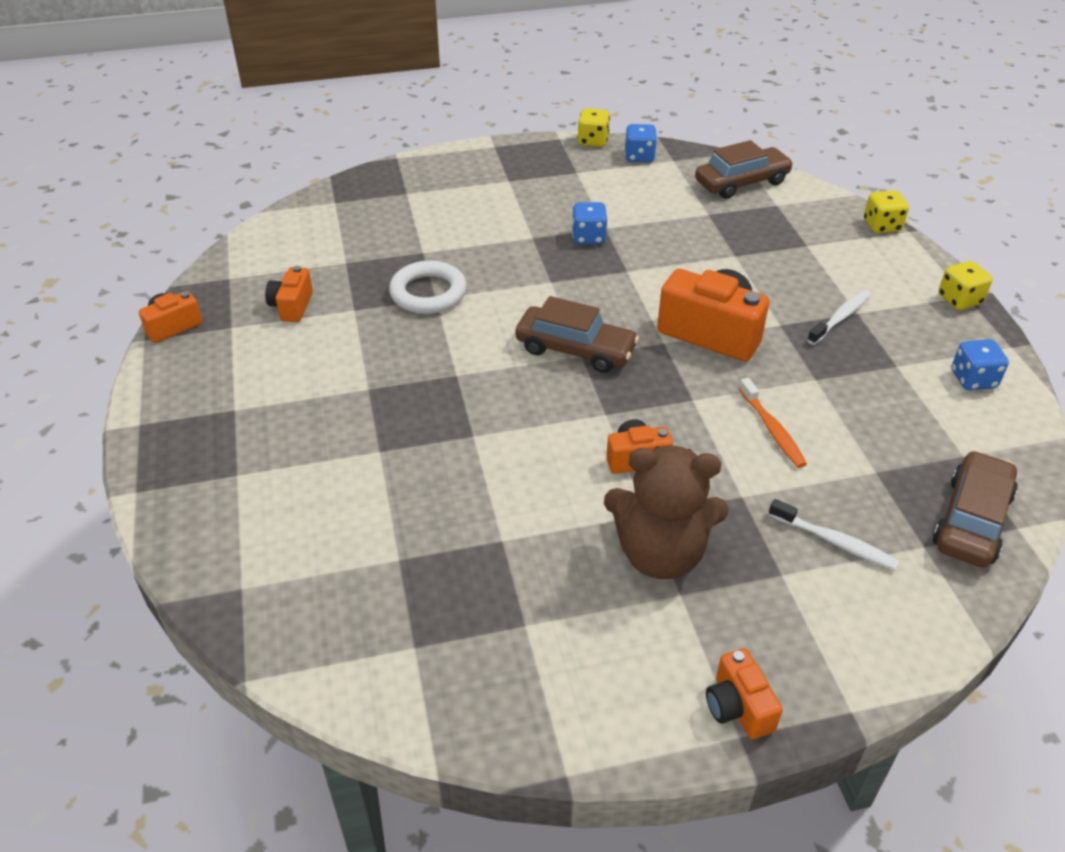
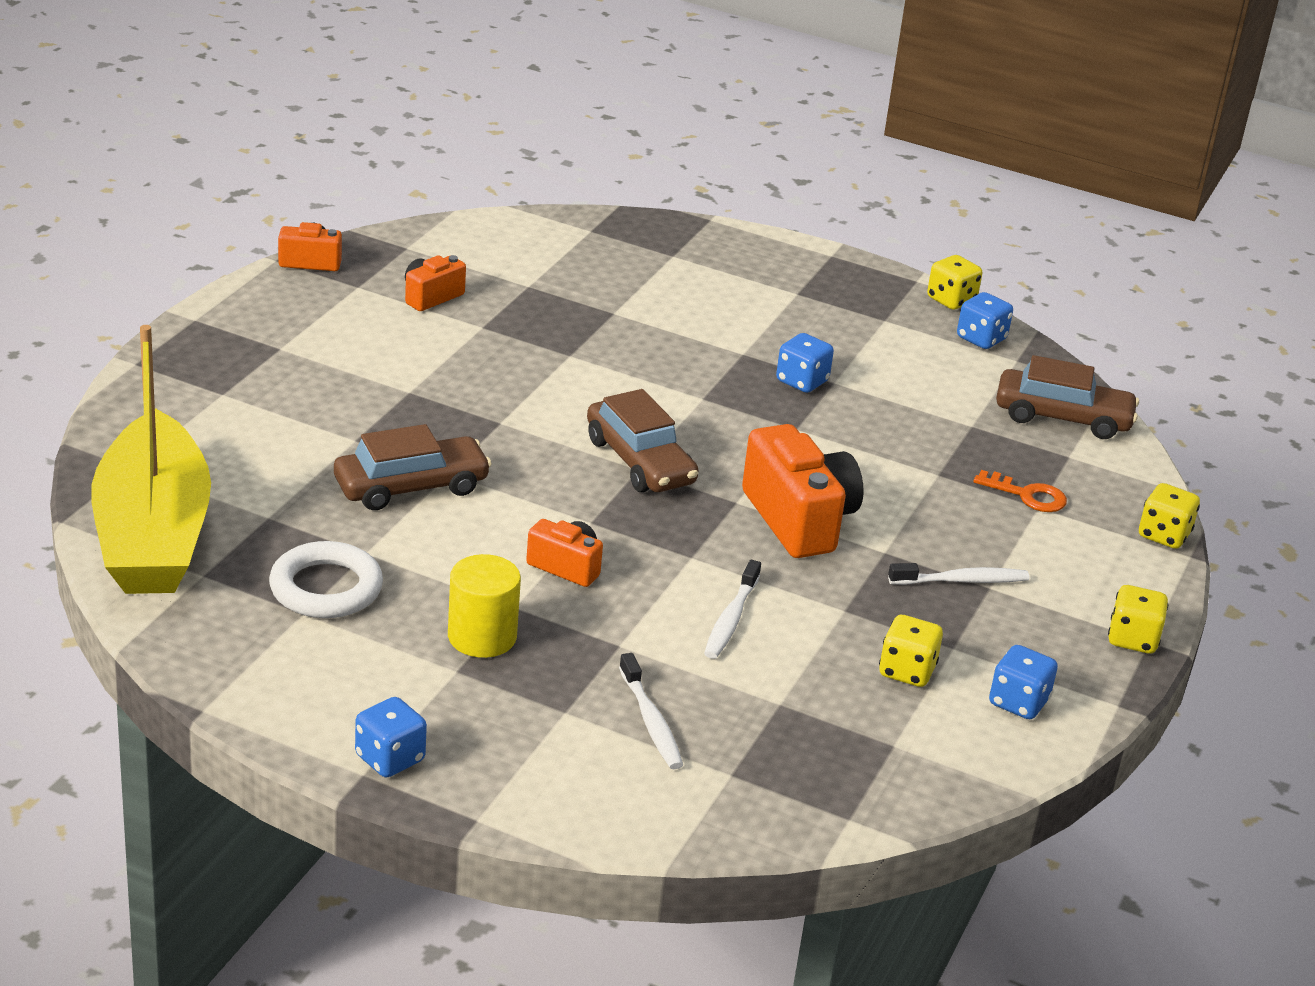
camera: 35 degrees right, 10 degrees down
white ring [389,261,467,314] -> white ring moved to [269,541,383,618]
brown teddy bear [604,446,729,579] -> yellow cylinder [448,554,521,658]
orange camera [706,648,783,739] -> blue dice [355,697,427,777]
orange toothbrush [739,378,807,468] -> white toothbrush [704,560,761,659]
brown car [933,450,1018,568] -> brown car moved to [334,424,492,510]
none -> yellow boat [92,325,211,594]
none -> yellow dice [879,615,943,687]
none -> orange key [974,470,1067,512]

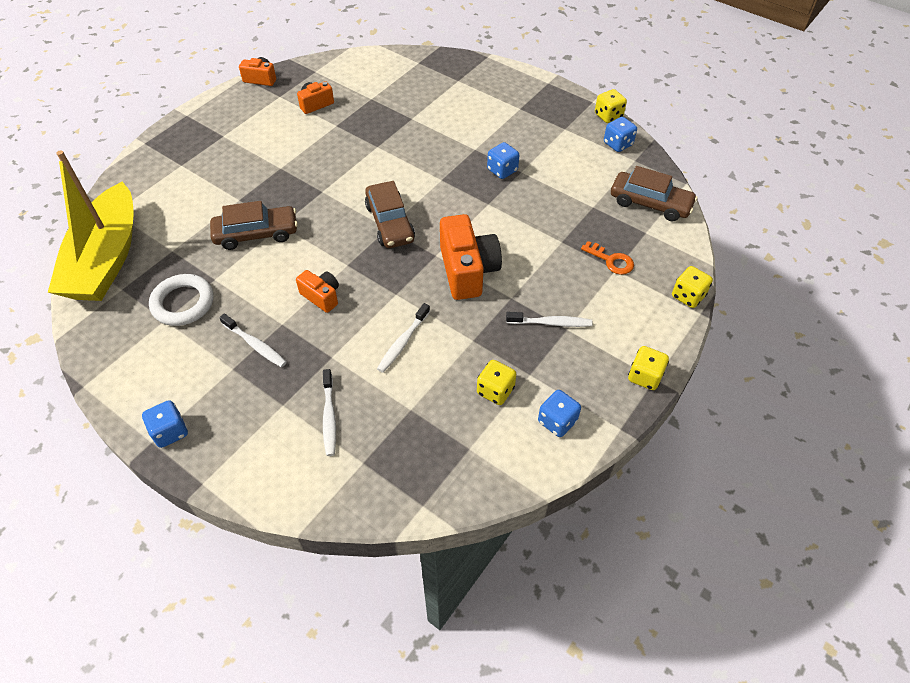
camera: 15 degrees right, 20 degrees up
yellow cylinder [448,554,521,658] -> white toothbrush [219,313,287,367]

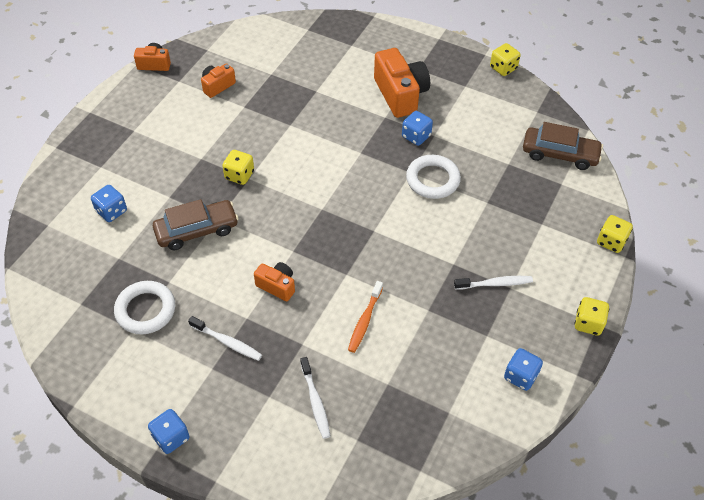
camera: 10 degrees left, 0 degrees up
yellow boat [48,150,134,301] -> none
brown car [365,181,415,248] -> none
white toothbrush [377,303,430,373] -> orange toothbrush [348,281,383,353]
orange camera [440,214,502,300] -> orange camera moved to [374,48,430,118]
yellow dice [477,360,516,405] -> yellow dice moved to [222,150,254,185]
orange key [581,241,634,275] -> none
blue dice [604,117,637,152] -> blue dice moved to [91,185,127,222]
none -> white ring [406,155,461,199]

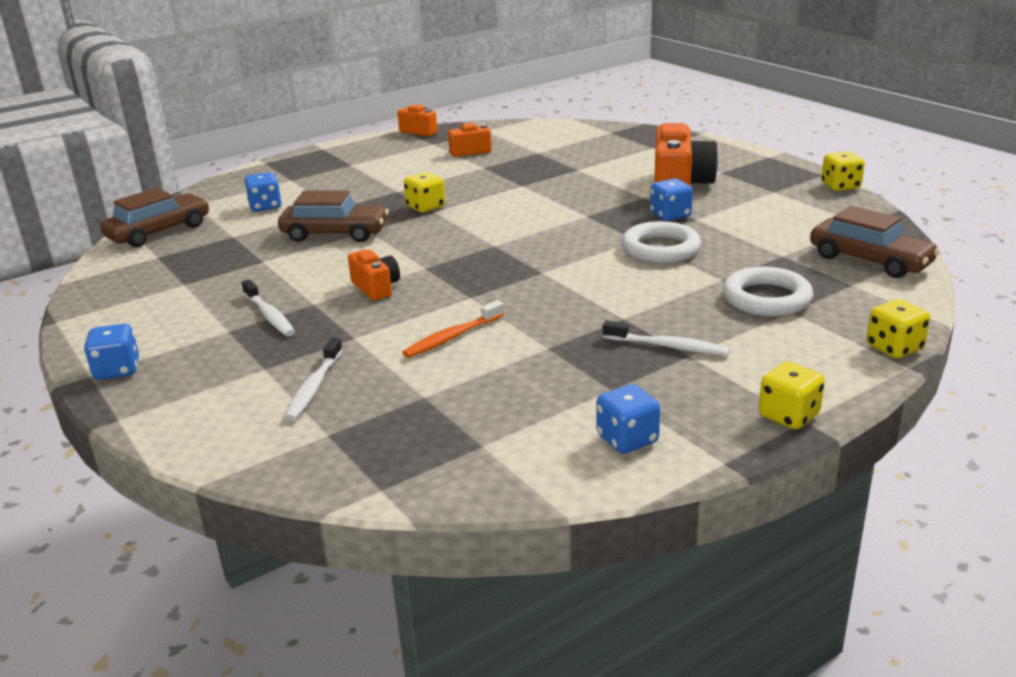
camera: 30 degrees right, 25 degrees down
white ring [114,281,175,334] -> white ring moved to [723,266,813,317]
none -> brown car [100,188,209,247]

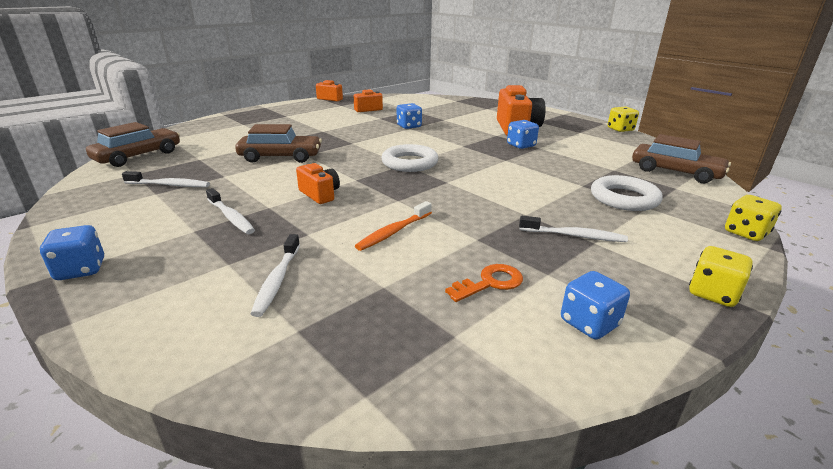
camera: 10 degrees left, 0 degrees up
blue dice [245,172,282,212] -> blue dice moved to [397,103,422,129]
yellow dice [404,172,445,213] -> none
white ring [621,221,701,263] -> white ring moved to [381,144,438,172]
none -> white toothbrush [122,171,210,187]
none -> orange key [445,264,523,302]

